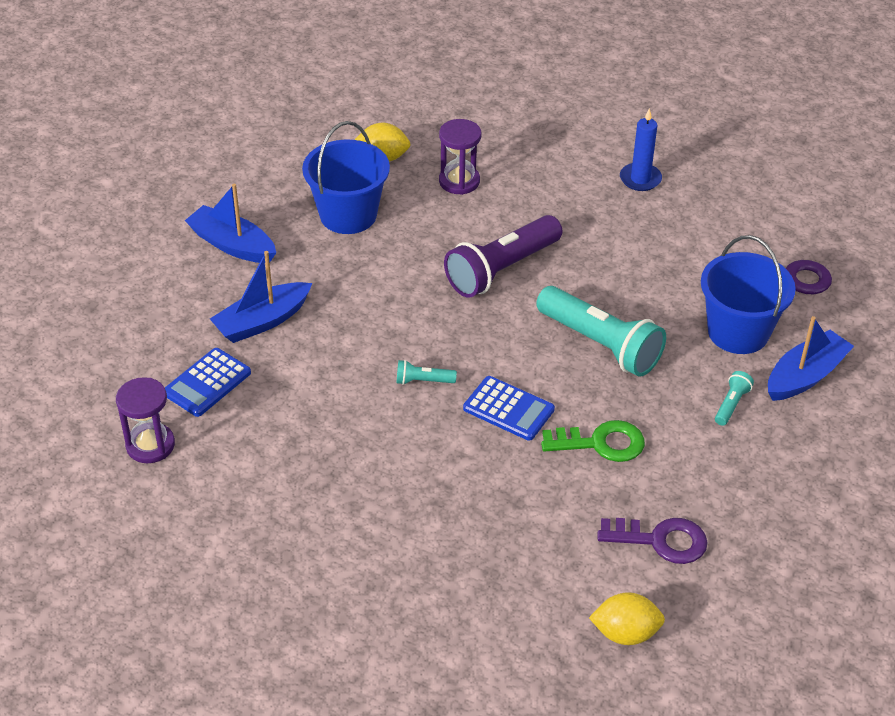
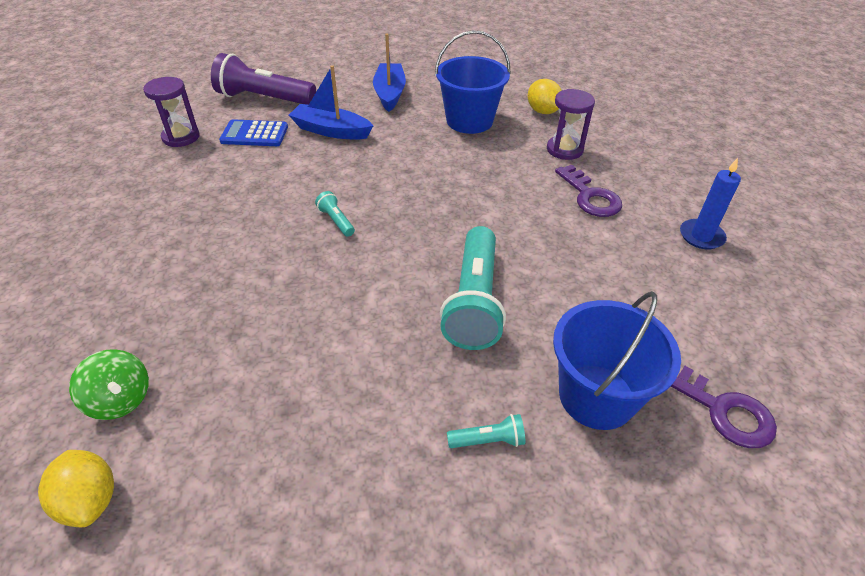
camera: 55 degrees right, 0 degrees up
purple flashlight [444,215,562,298] -> purple flashlight moved to [211,53,316,105]
blue calculator [463,376,555,441] -> none
green key [541,420,645,462] -> none
purple key [598,518,708,564] -> purple key moved to [555,164,622,217]
blue boat [768,316,854,401] -> none
none -> green spinning top [69,349,149,420]

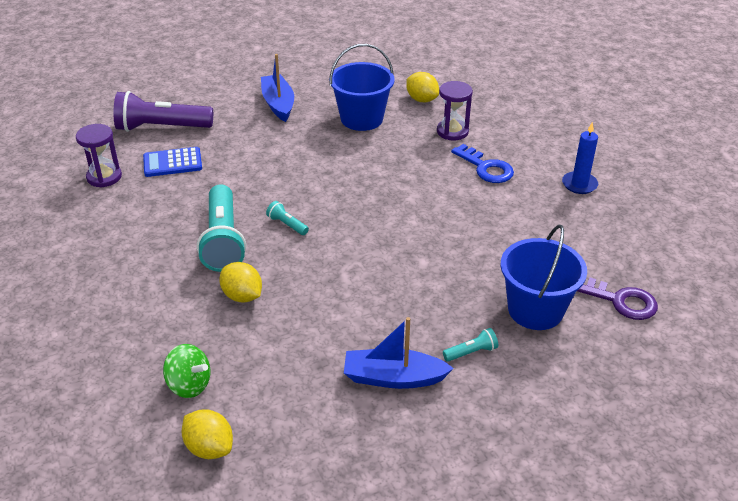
camera: 15 degrees left, 5 degrees down
blue boat [289,65,373,140] -> blue boat moved to [344,317,454,389]
turquoise flashlight [440,226,506,350] -> turquoise flashlight moved to [197,184,246,272]
purple key [555,164,622,217] -> blue key [451,144,514,183]
none -> yellow lemon [219,262,262,303]

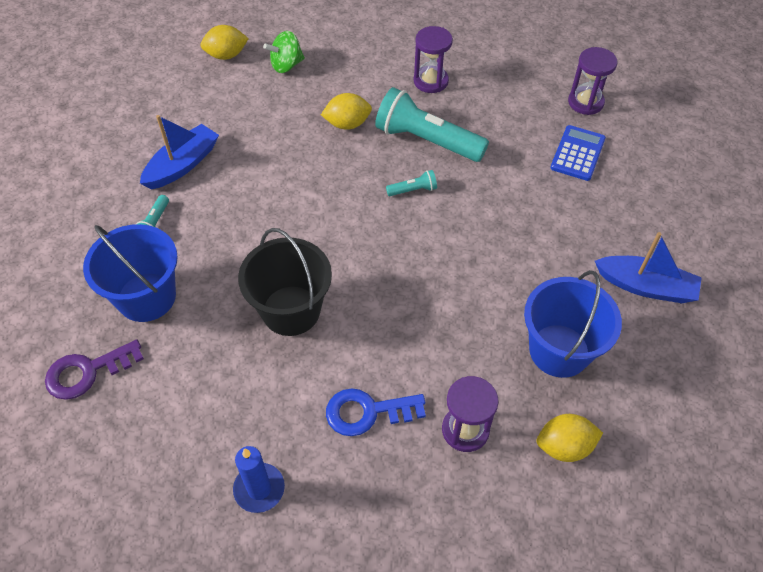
camera: 125 degrees right, 15 degrees up
purple flashlight [114,91,213,132] -> none
none -> black bucket [238,228,332,336]
none -> purple hourglass [414,26,453,93]

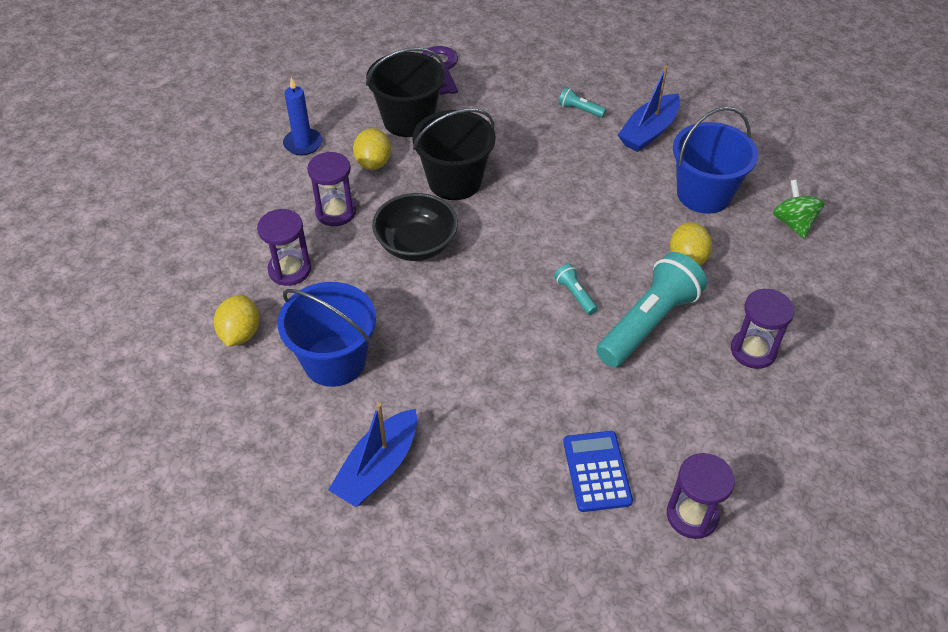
camera: 105 degrees right, 5 degrees down
blue bucket [83,224,178,322] -> blue bucket moved to [673,107,758,214]
blue boat [140,115,219,189] -> blue boat turned 75 degrees clockwise [618,66,680,152]
yellow lemon [200,25,249,60] -> yellow lemon moved to [353,128,391,170]
blue key [326,388,426,436] -> purple hourglass [307,152,356,226]
turquoise flashlight [386,170,437,196] -> turquoise flashlight turned 150 degrees clockwise [554,264,598,315]
blue calculator [550,125,606,181] -> blue calculator turned 135 degrees counterclockwise [563,431,633,512]
none -> black bucket [366,47,445,137]
none -> black bowl [372,193,458,261]

